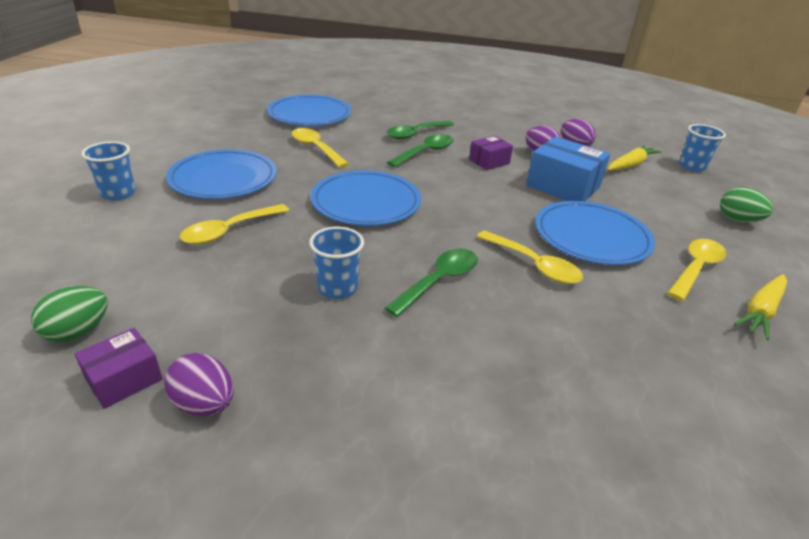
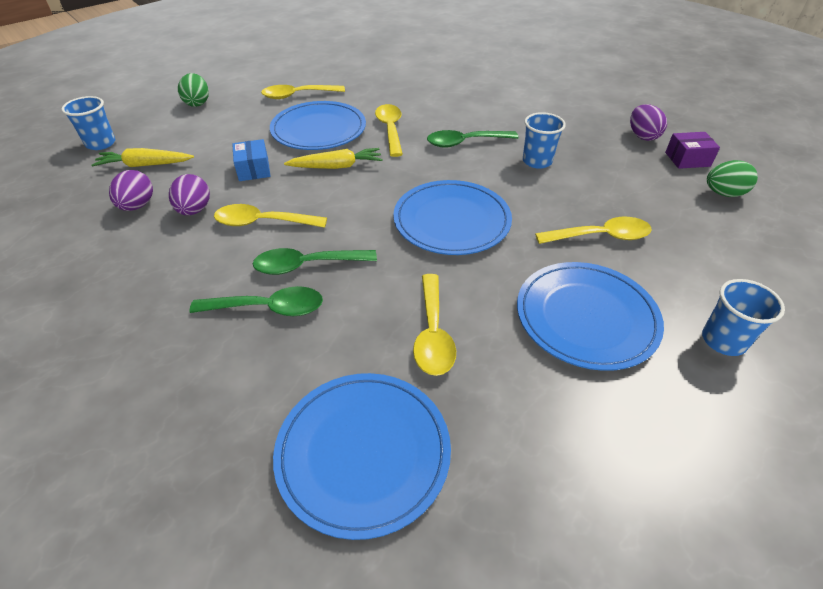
camera: 140 degrees left, 10 degrees up
purple box [469,136,513,170] -> yellow spoon [214,204,327,228]
blue box [526,137,610,201] -> blue box [232,139,271,181], size x0.57
yellow carrot [734,274,787,340] -> yellow carrot moved to [284,148,383,169]

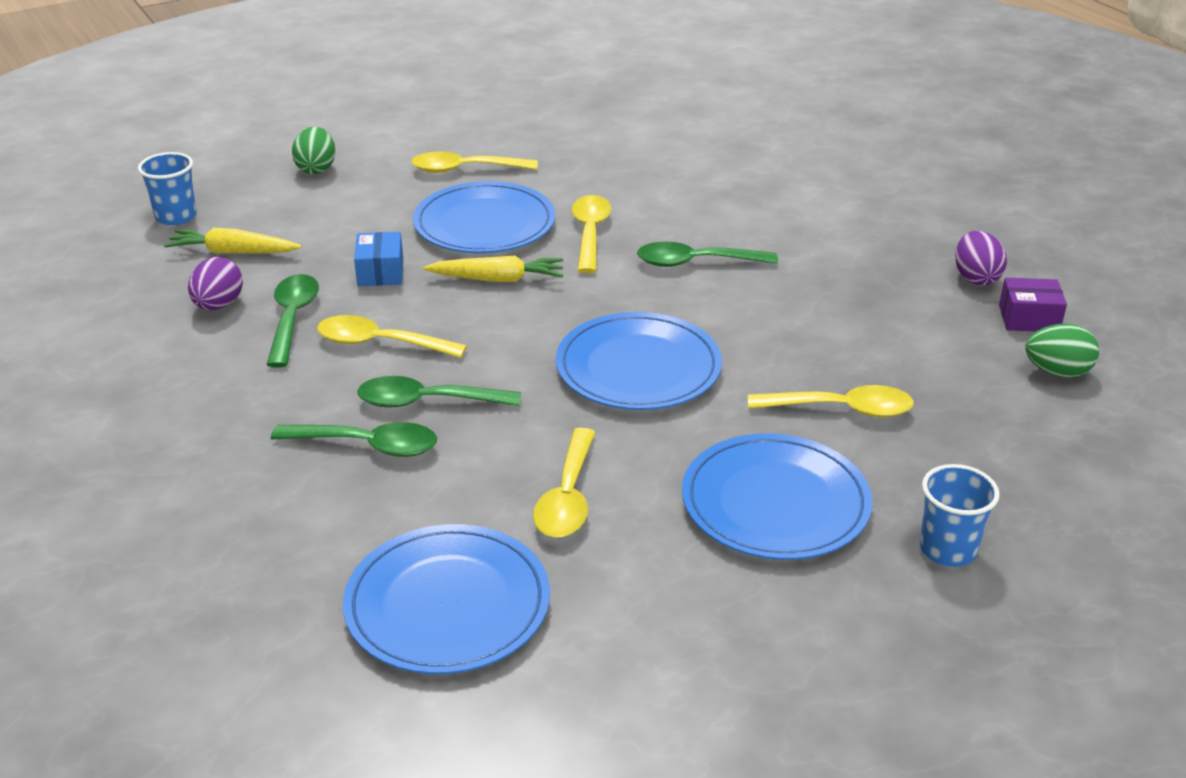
camera: 10 degrees right, 10 degrees down
purple egg [169,174,210,215] -> green spoon [267,274,319,367]
blue cup [523,112,566,169] -> none

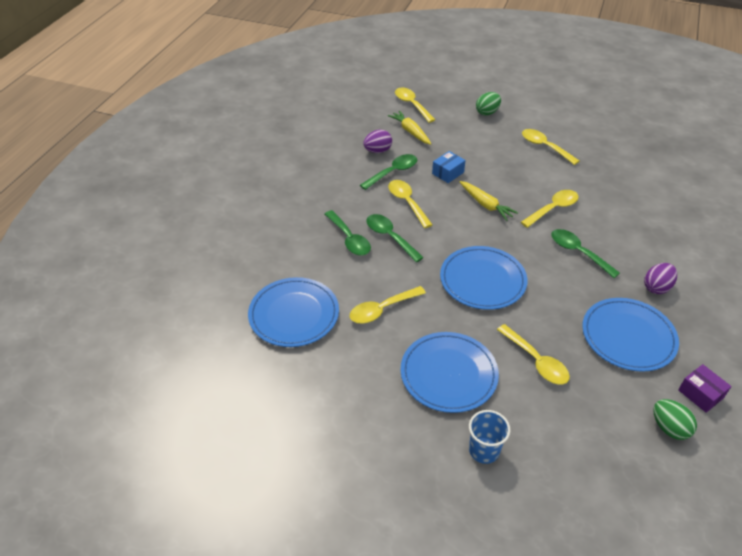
camera: 50 degrees right, 10 degrees up
blue cup [138,152,197,225] -> yellow spoon [395,87,435,123]
blue plate [413,181,555,253] -> blue plate moved to [582,298,679,372]
purple egg [955,231,1007,286] -> purple egg moved to [644,263,677,294]

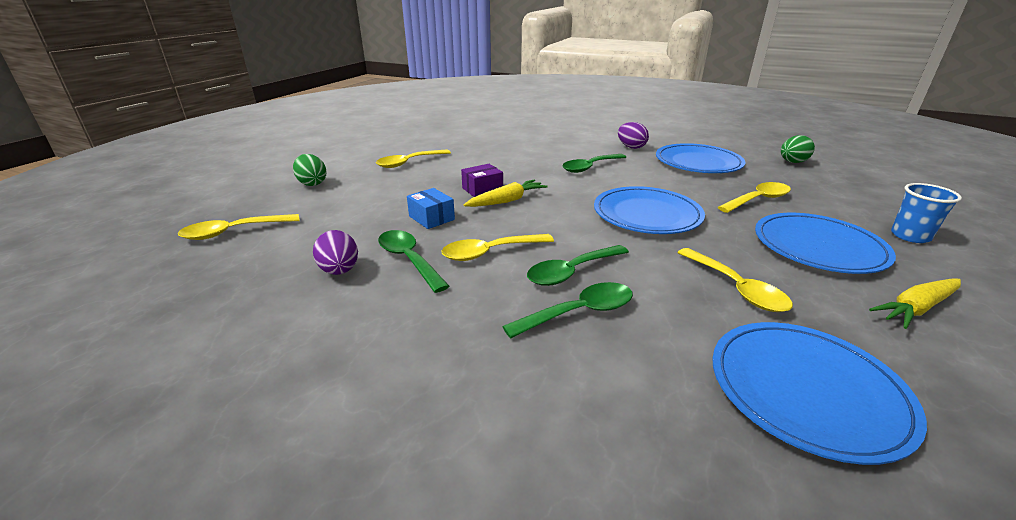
camera: 85 degrees left, 15 degrees down
yellow carrot [388,111,431,145] -> yellow carrot moved to [869,279,961,329]
yellow spoon [521,190,579,228] -> none
purple box [678,364,732,413] -> purple box moved to [461,164,503,197]

